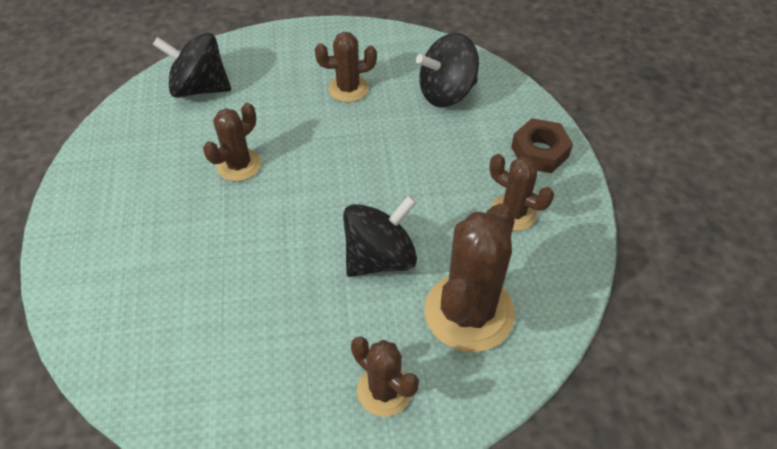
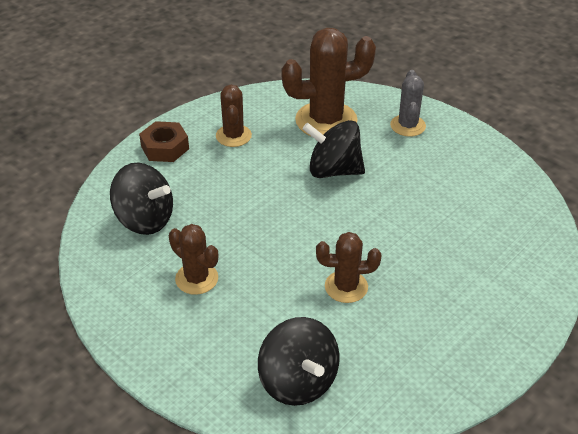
camera: 130 degrees left, 10 degrees down
brown cactus [351,336,419,417] -> grey cactus [390,70,426,137]

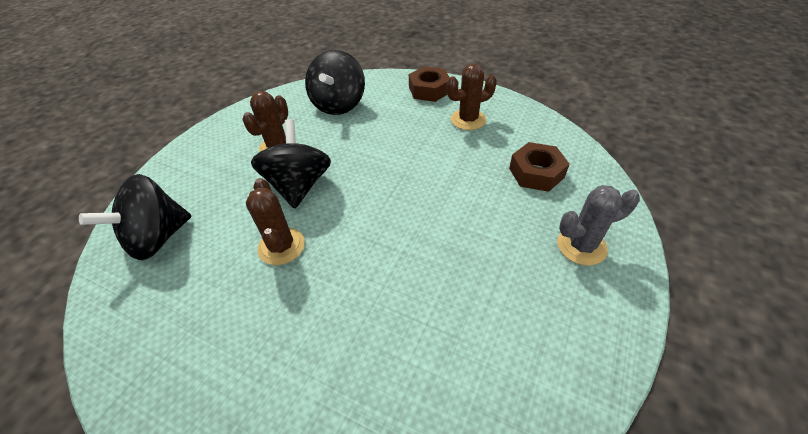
camera: 75 degrees right, 5 degrees up
brown cactus [281,28,376,137] -> brown nut [509,142,570,192]
black spinning top [302,120,365,178] -> black spinning top moved to [251,119,331,209]

